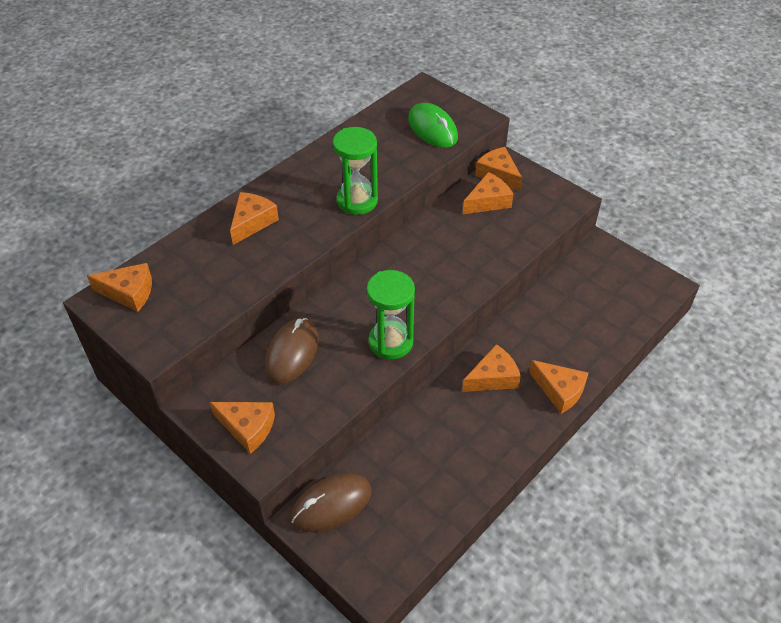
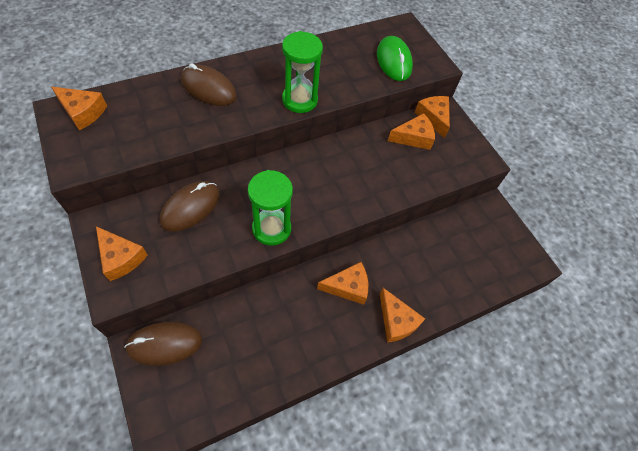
camera: 15 degrees right, 10 degrees up
orange cheese [230,192,279,245] -> brown mouse [181,63,237,106]

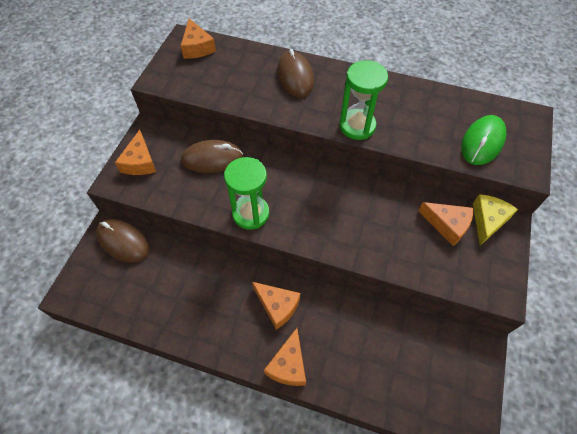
camera: 50 degrees right, 0 degrees up
orange cheese [415,96,450,138] -> yellow cheese [473,194,518,246]

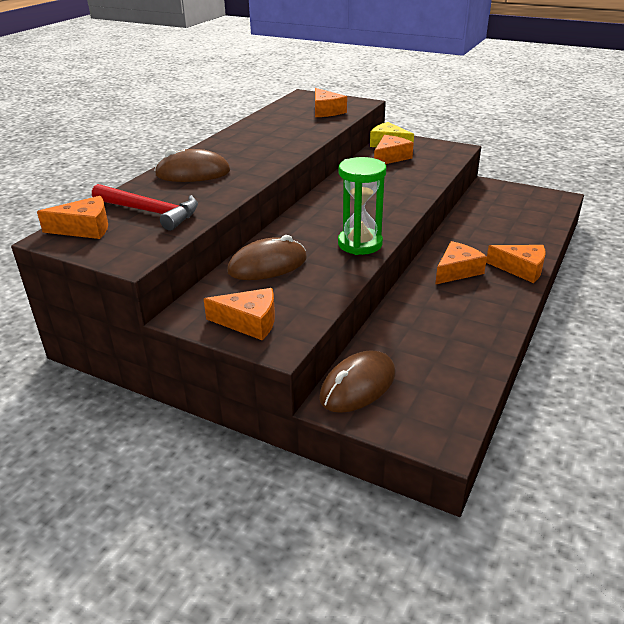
camera: 80 degrees left, 25 degrees down
brown mouse [181,140,243,173] -> brown mouse turned 60 degrees clockwise [227,235,307,280]
green hourglass [339,60,388,140] -> none
green mouse [461,115,506,165] -> orange cheese [315,88,347,117]
none -> red hammer [92,184,198,231]

